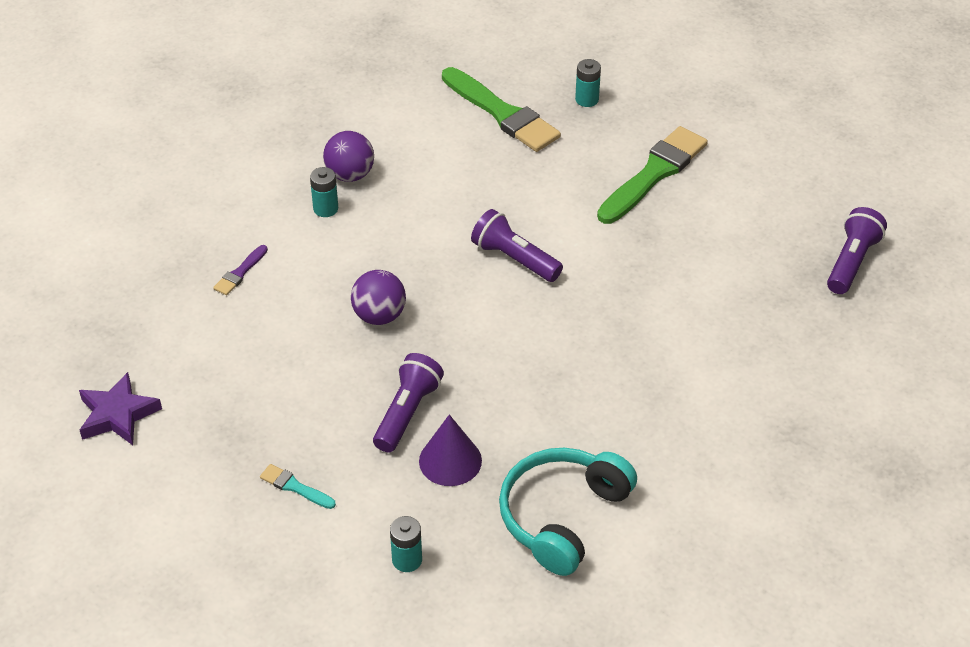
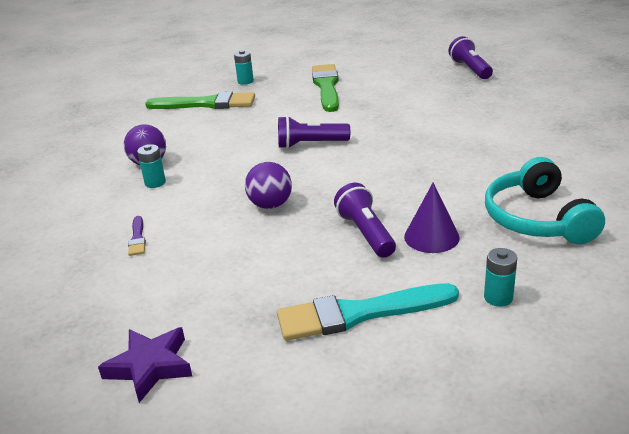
camera: 40 degrees left, 15 degrees down
turquoise brush [260,464,336,509] -> turquoise brush [277,283,459,341], size x2.22

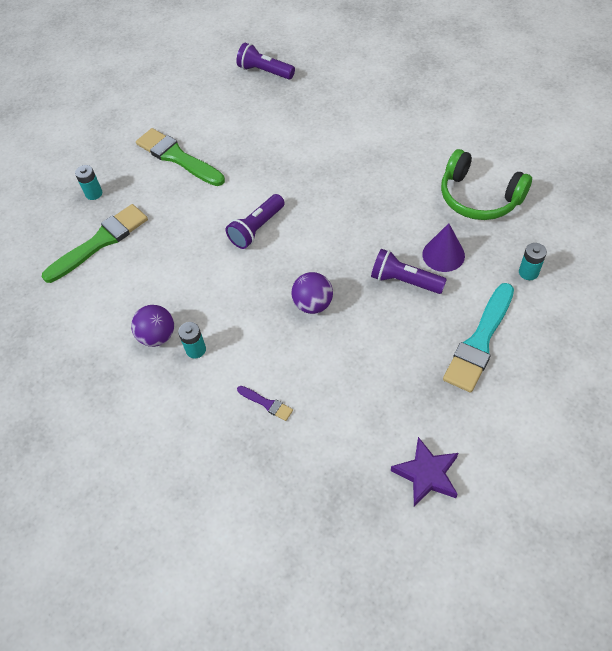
camera: 45 degrees left, 25 degrees up
turquoise headphones [485,157,605,244] -> green headphones [441,149,532,220]

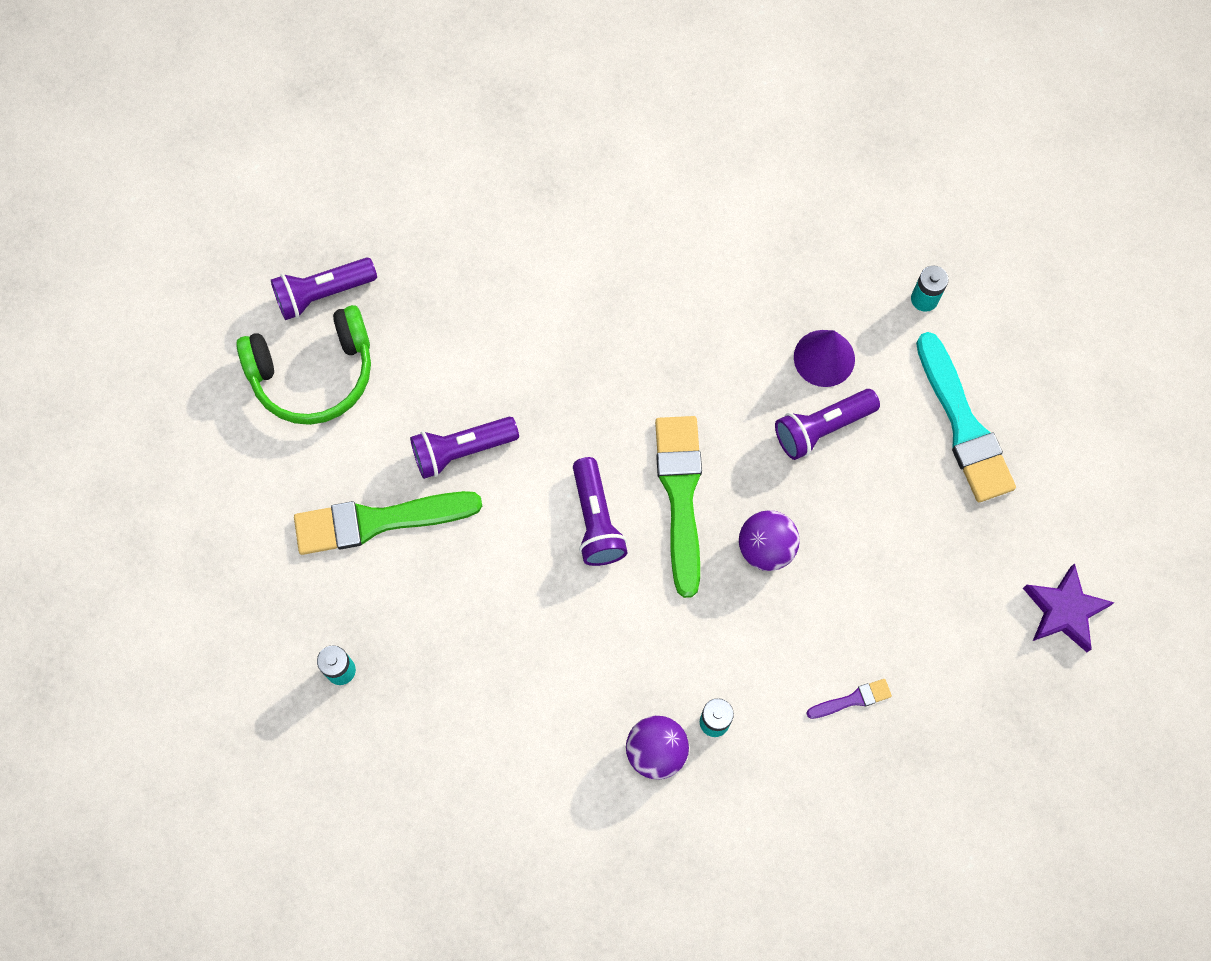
camera: 55 degrees left, 15 degrees up
green brush [42,204,148,283] -> green brush moved to [655,416,702,598]
green headphones [441,149,532,220] -> green headphones moved to [236,305,371,425]
none -> purple flashlight [410,417,519,479]

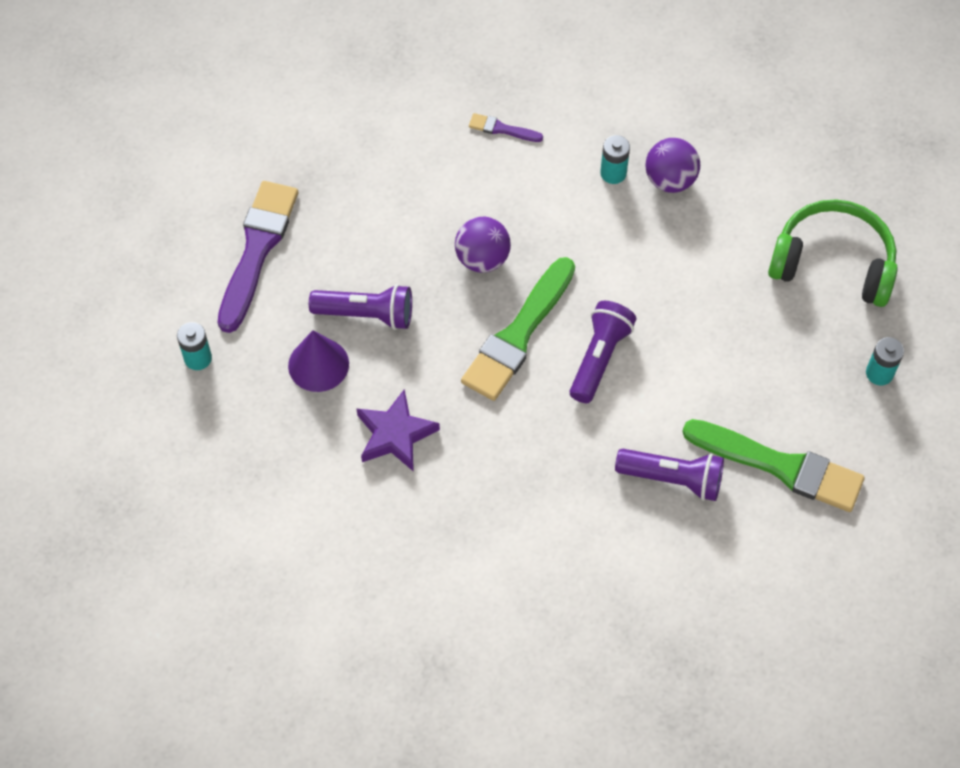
camera: 145 degrees left, 10 degrees down
green headphones [236,305,371,425] -> green headphones moved to [768,199,898,307]
purple flashlight [271,257,377,320] -> none
turquoise brush [916,332,1016,502] -> purple brush [217,181,298,333]
purple star [1023,563,1114,652] -> purple star moved to [357,390,440,472]

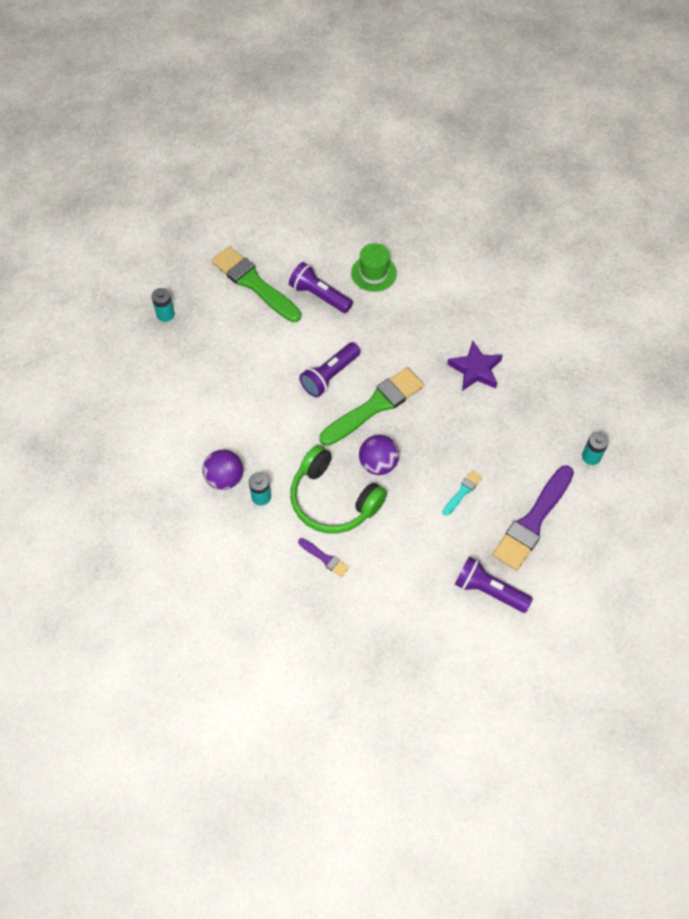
camera: 160 degrees left, 0 degrees up
purple cone [288,330,349,392] -> none
purple flashlight [309,284,412,330] -> purple flashlight moved to [455,557,533,613]
green headphones [768,199,898,307] -> green headphones moved to [290,445,387,533]
none -> green hat [351,243,397,292]
none -> turquoise brush [443,470,482,516]

